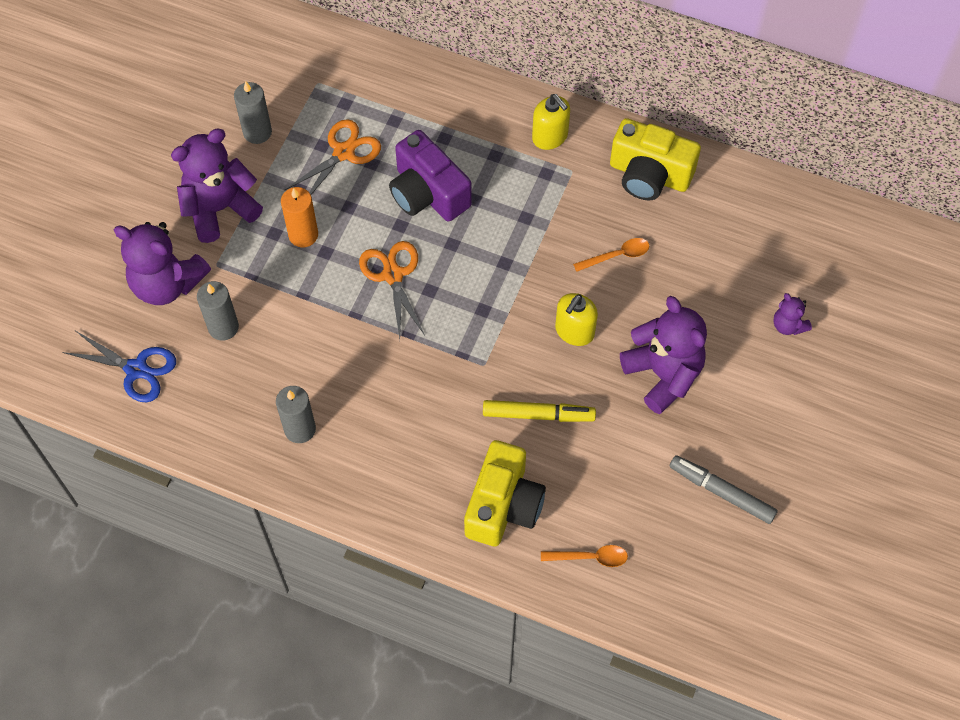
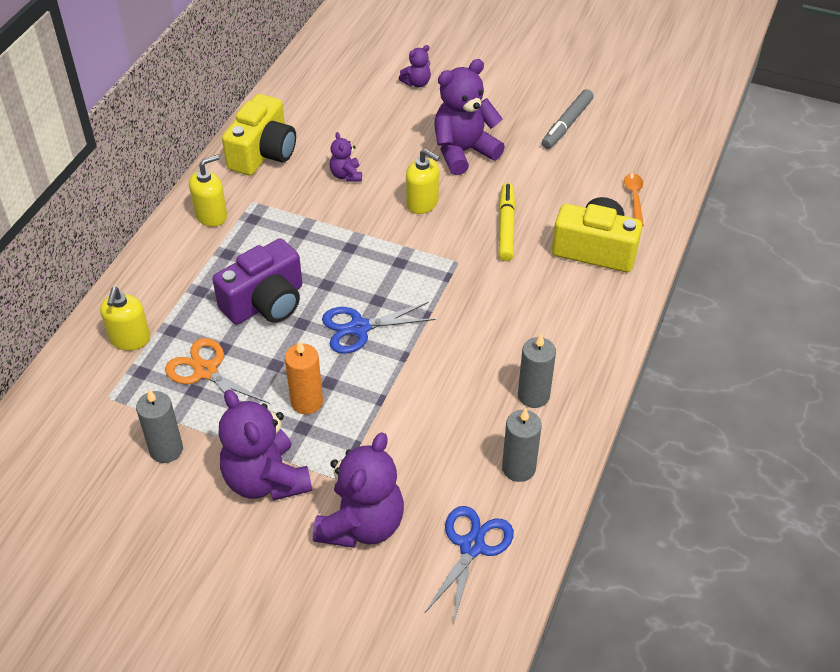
camera: 90 degrees left, 15 degrees down
grey candle [197,281,239,340] -> grey candle moved to [502,408,542,482]
orange scissors [359,241,424,339] -> blue scissors [322,302,436,354]
orange spoon [573,238,649,272] -> purple teddy bear [330,132,362,182]
none -> yellow soap dispenser [100,287,150,350]

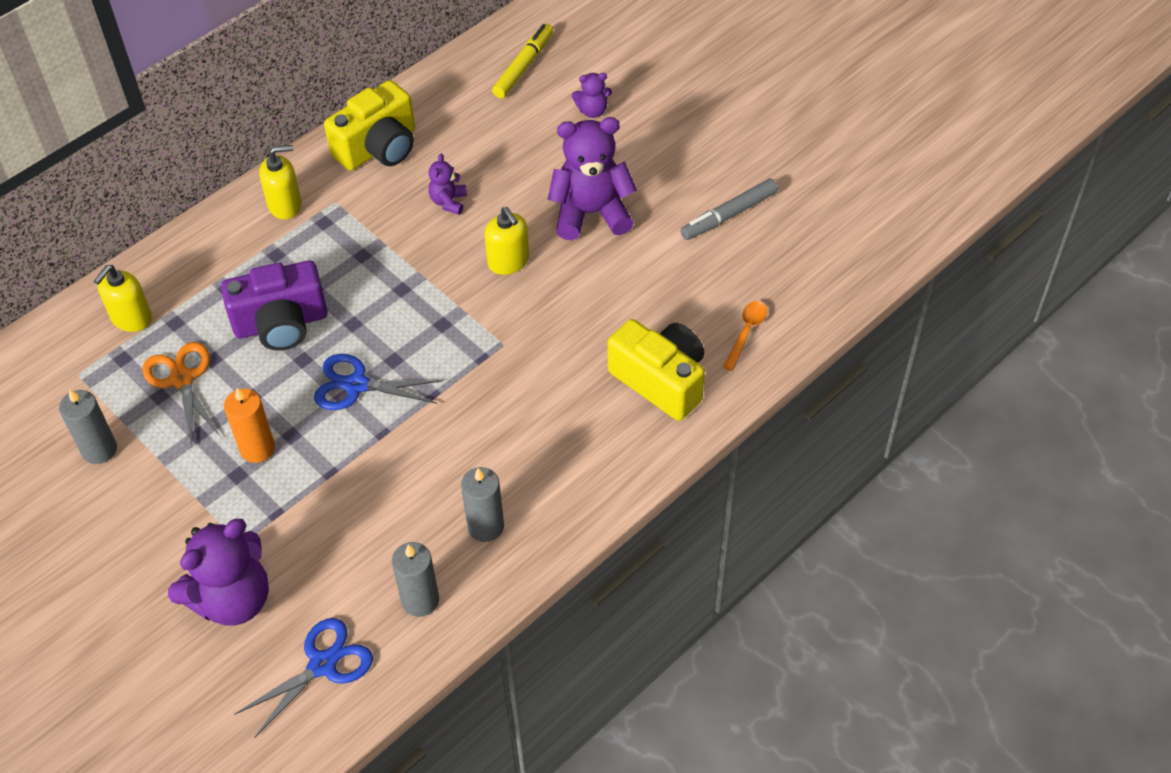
camera: 25 degrees right, 5 degrees up
purple teddy bear [218,390,312,501] -> none
yellow marker [499,183,515,261] -> yellow marker moved to [492,24,553,98]

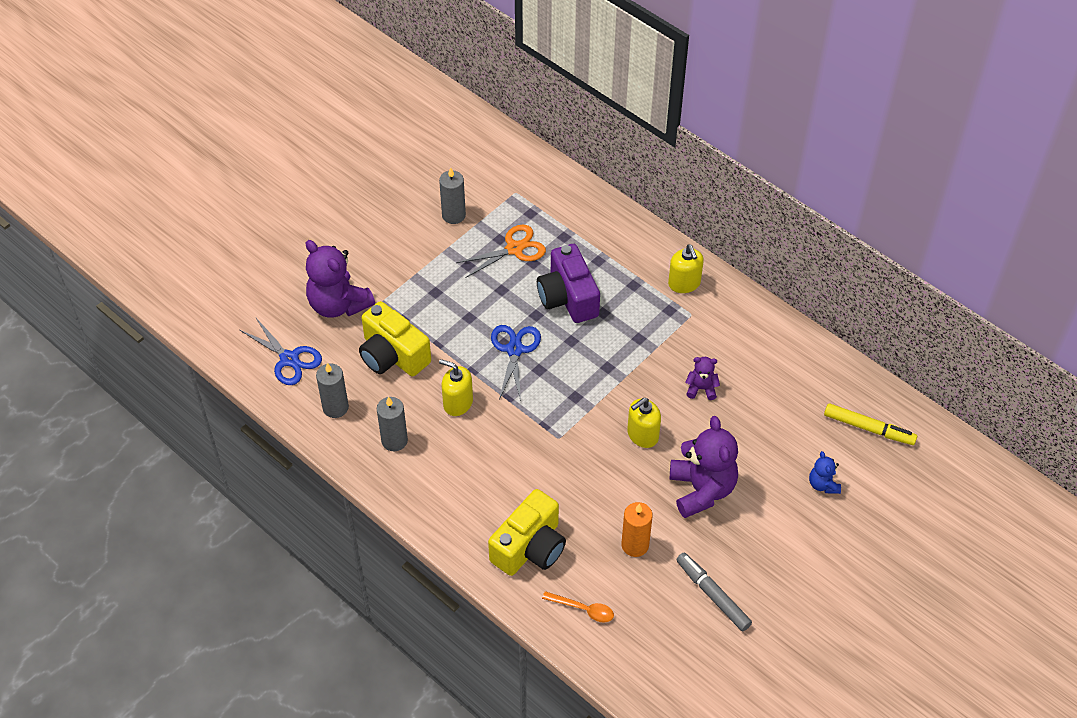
camera: 85 degrees right, 0 degrees up
yellow soap dispenser [94,265,152,332] -> yellow soap dispenser moved to [439,359,473,416]
orange candle [224,388,275,463] -> orange candle moved to [621,502,653,557]
yellow camera [324,80,415,171] -> yellow camera moved to [359,301,431,376]
purple teddy bear [572,73,612,118] -> blue teddy bear [809,451,841,494]

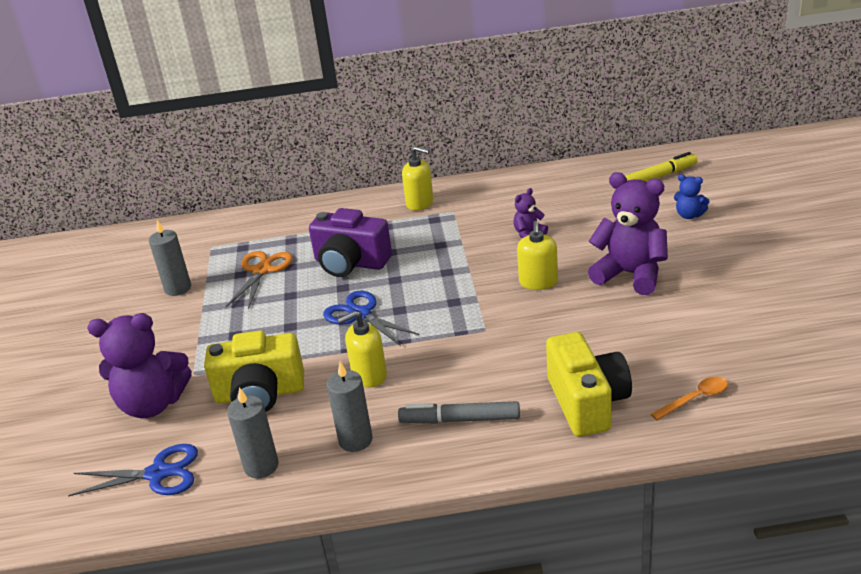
camera: 45 degrees left, 20 degrees down
orange candle [621,502,653,557] -> none
grey marker [676,553,752,631] -> grey marker moved to [398,401,520,424]

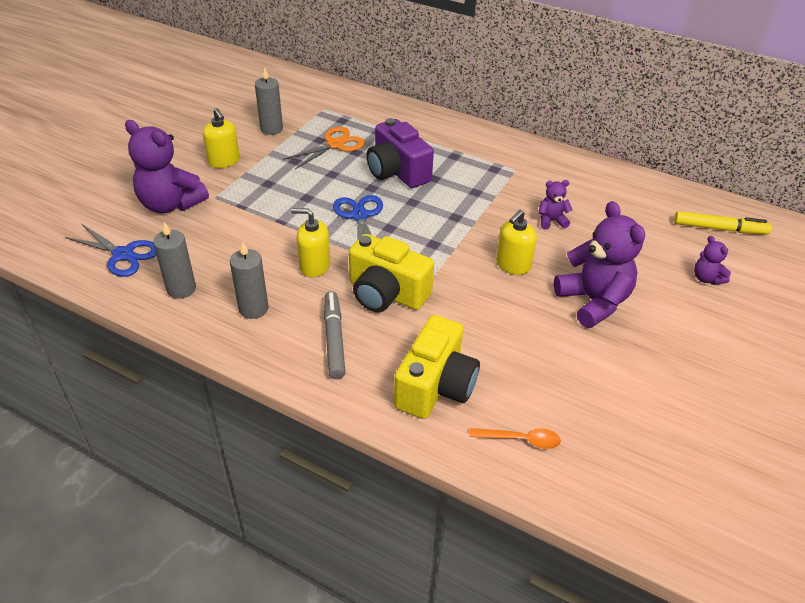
camera: 30 degrees right, 10 degrees up
yellow camera [204,330,304,412] -> yellow camera moved to [349,234,434,312]
grey marker [398,401,520,424] -> grey marker turned 45 degrees clockwise [324,291,345,379]
yellow soap dispenser [402,146,433,211] -> yellow soap dispenser moved to [203,108,240,168]
blue teddy bear [674,174,710,219] -> purple teddy bear [694,236,731,285]

